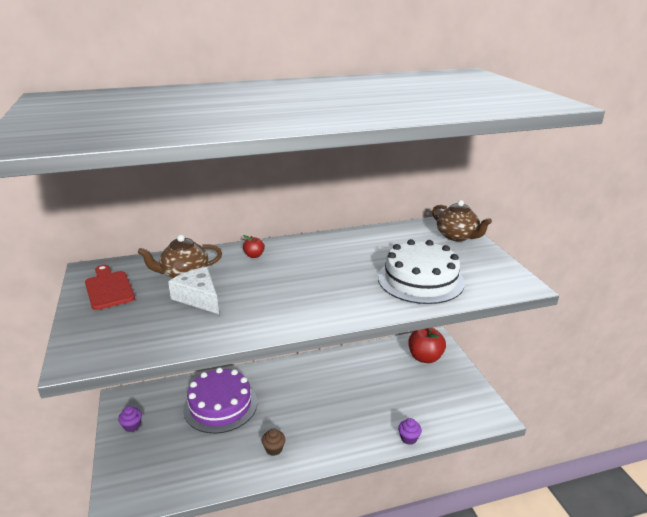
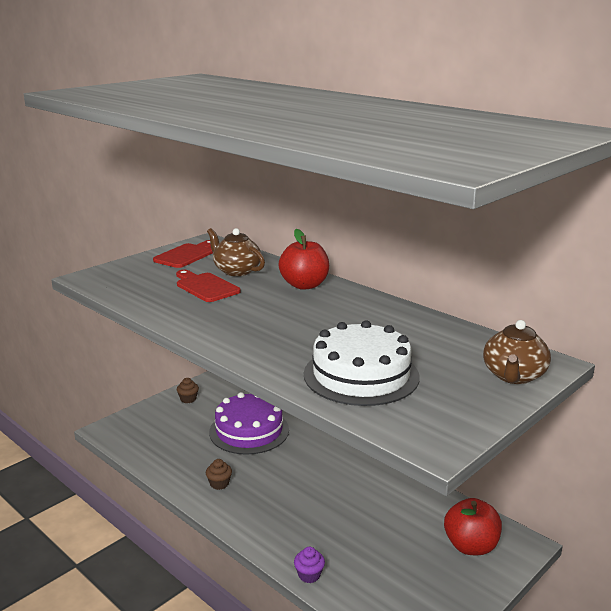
camera: 60 degrees right, 5 degrees down
purple cupcake [118,406,142,432] -> brown cupcake [177,378,199,403]
white cheese [168,267,219,314] -> red cutting board [176,270,241,302]
red apple [243,235,265,258] -> red apple [279,229,329,290], size x2.08

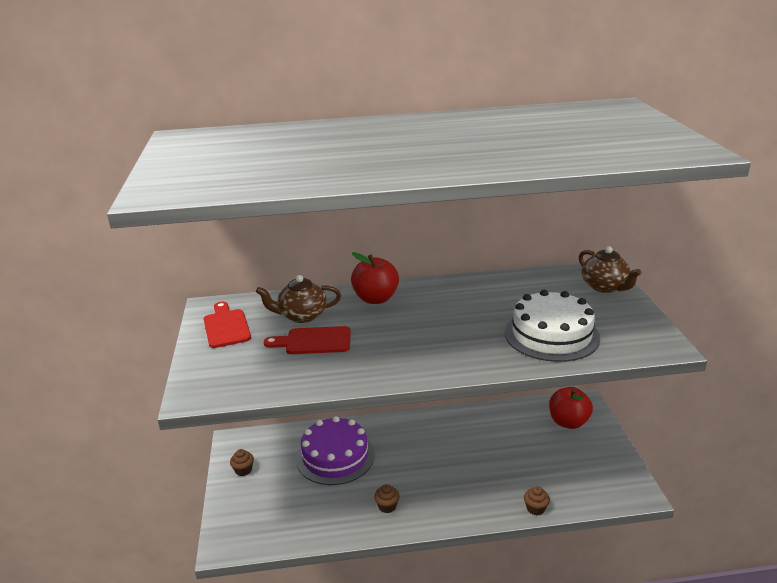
camera: 50 degrees left, 5 degrees up
purple cupcake [294,547,325,583] -> brown cupcake [524,486,550,515]

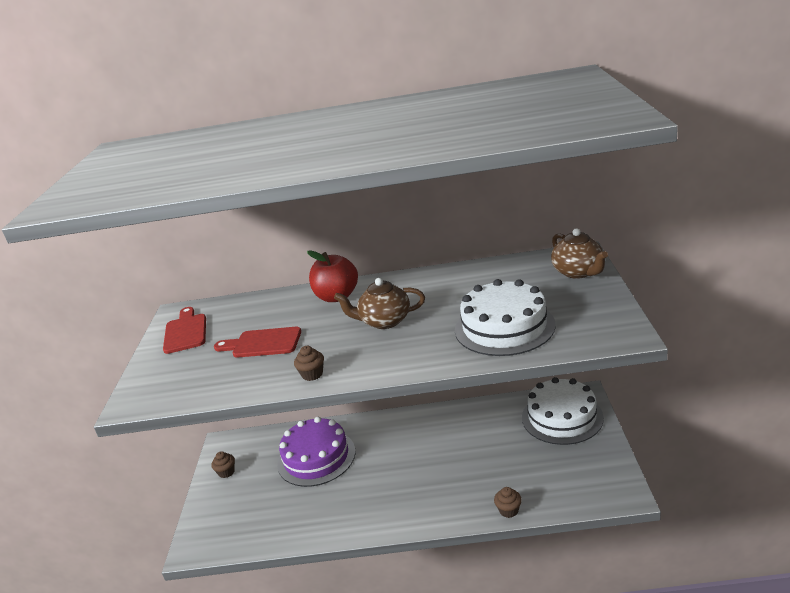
camera: 10 degrees right, 0 degrees up
brown teapot [256,275,341,323] -> brown teapot moved to [334,278,425,329]
brown cupcake [374,484,400,513] -> brown cupcake moved to [294,346,324,381]
red apple [549,387,593,429] -> white cake [522,377,604,445]

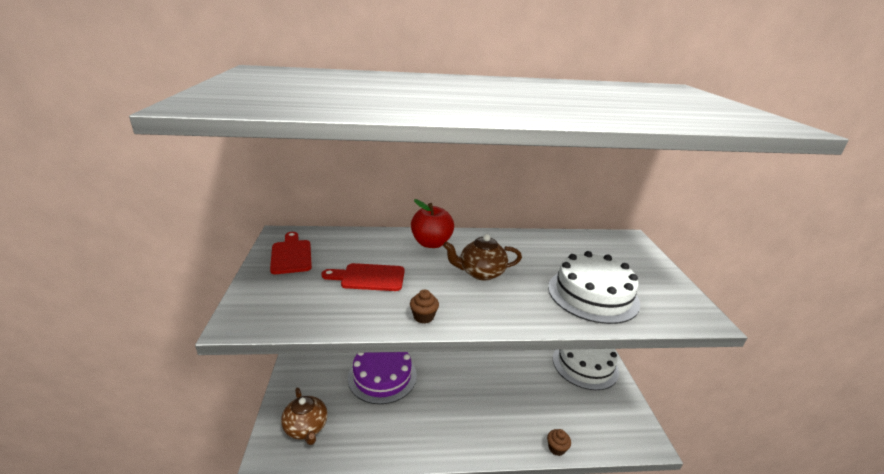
camera: 10 degrees left, 0 degrees up
brown cupcake [212,451,235,478] -> none
brown teapot [551,228,608,279] -> brown teapot moved to [281,387,328,445]

